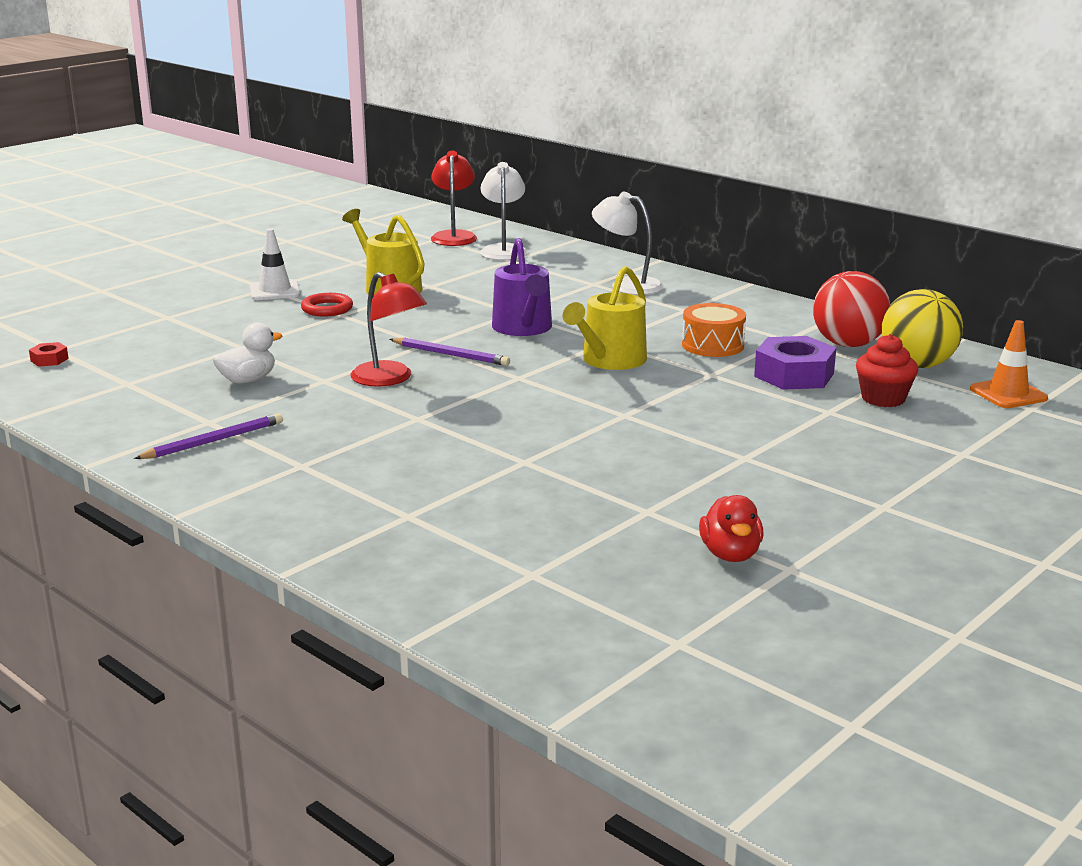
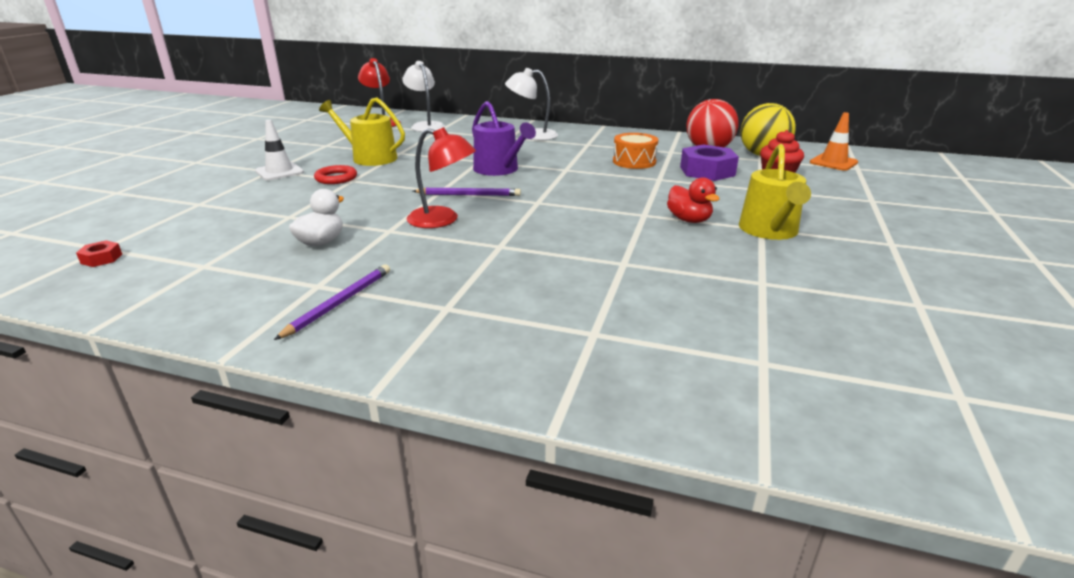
camera: 25 degrees left, 5 degrees up
yellow watering can [563,266,647,370] -> yellow watering can moved to [739,144,811,240]
red duck [699,495,764,562] -> red duck moved to [667,177,719,223]

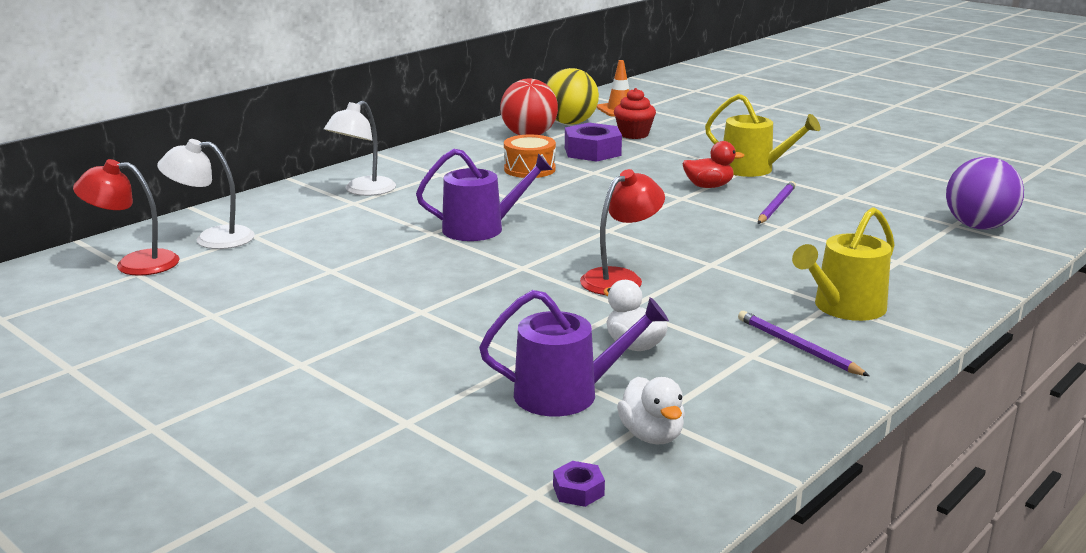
camera: 65 degrees left, 5 degrees down
red nut [76,240,122,267] -> purple nut [553,461,605,507]
white traffic cone [255,120,304,180] -> none
red ring [314,165,357,184] -> none
yellow watering can [319,97,405,166] -> yellow watering can moved to [792,207,895,321]
purple pencil [413,188,521,196] -> purple pencil moved to [758,181,796,224]
none -> purple watering can [479,290,669,416]
none -> white duck [617,377,685,444]
none -> purple ball [946,157,1024,229]

